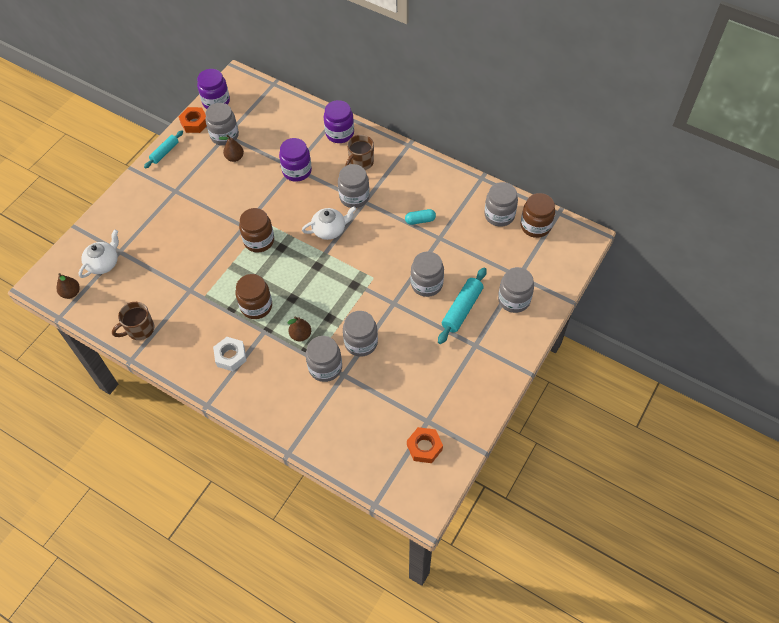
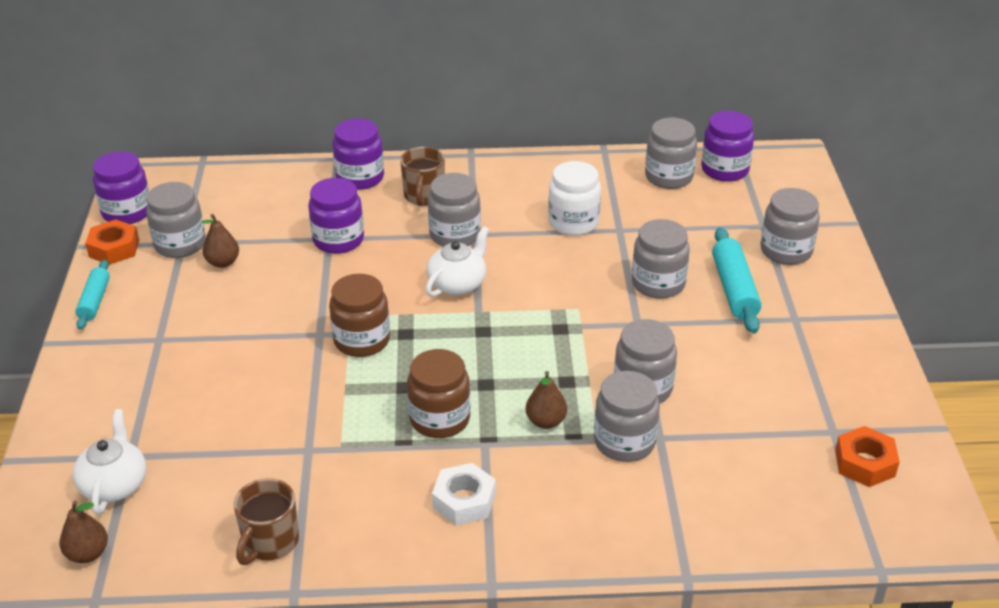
camera: 35 degrees left, 20 degrees down
turquoise capsule [405,209,436,225] -> white jar [548,161,601,236]
brown jar [521,193,555,238] -> purple jar [701,111,754,182]

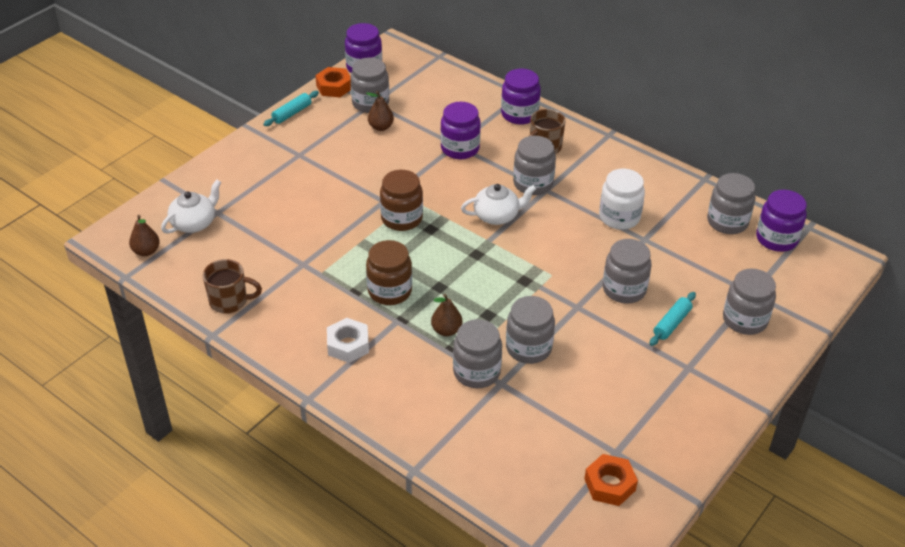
camera: 40 degrees right, 5 degrees up
brown mug [234,478,299,565] -> brown mug turned 150 degrees counterclockwise [203,259,262,314]
turquoise rolling pin [712,227,762,334] -> turquoise rolling pin [650,292,696,346], size x0.65

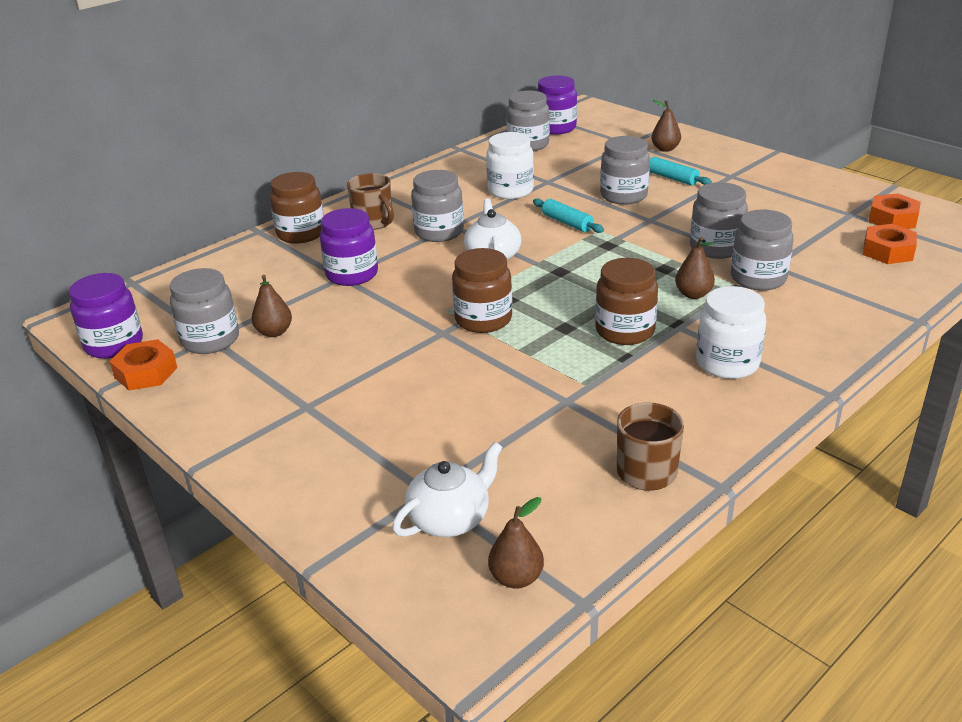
camera: 80 degrees left, 10 degrees down
white teapot [161,180,221,234] -> white teapot turned 90 degrees clockwise [392,442,503,537]
turquoise rolling pin [263,91,319,126] -> turquoise rolling pin moved to [533,198,604,233]
white nut [327,318,369,363] -> white jar [696,286,766,379]
purple jar [501,69,541,125] -> brown jar [270,172,324,244]
grey jar [723,269,776,335] -> brown pear [651,100,681,152]
none -> orange nut [863,224,917,264]

